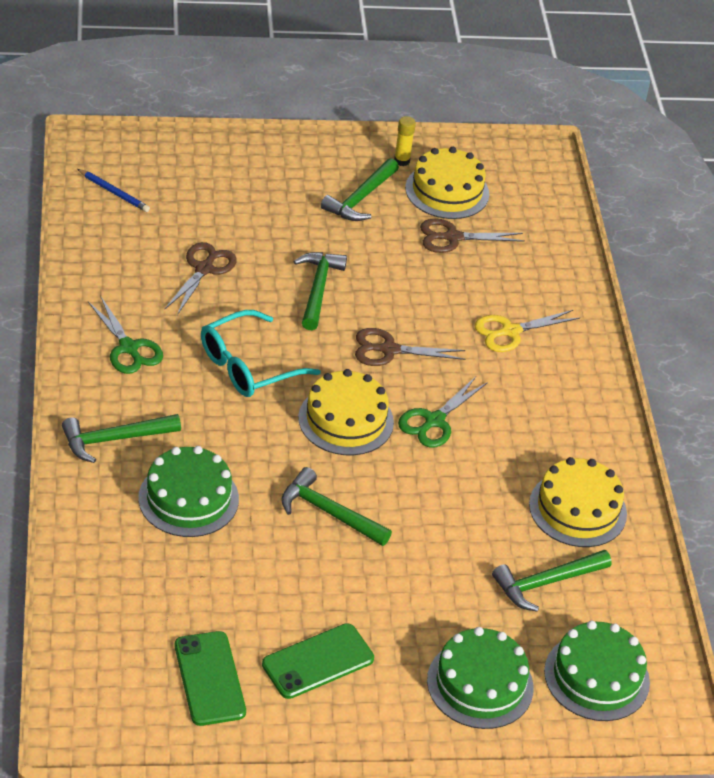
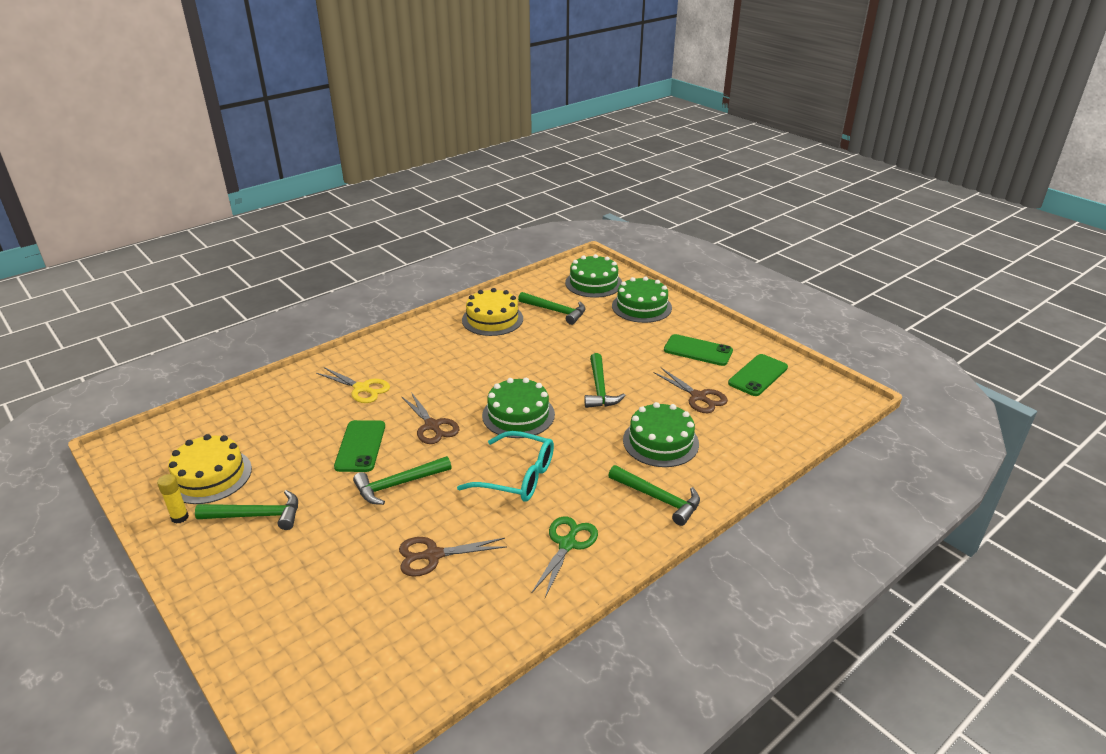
camera: 120 degrees left, 10 degrees down
blue pencil [77,169,150,212] -> none
yellow cake [298,369,394,455] -> green cake [482,378,555,438]
green scissors [398,377,488,448] -> none
brown scissors [420,219,525,253] -> brown scissors moved to [653,368,728,413]
none -> green phone [334,420,385,472]

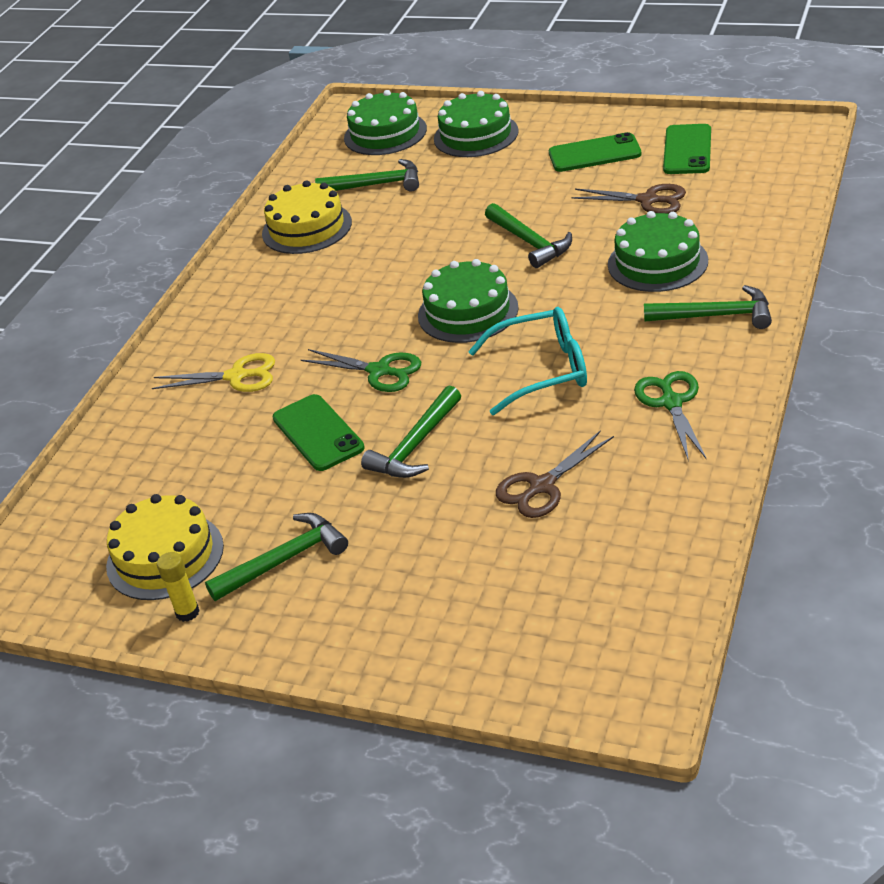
camera: 25 degrees left, 5 degrees up
brown scissors [401,392,459,444] -> green scissors [301,349,421,392]

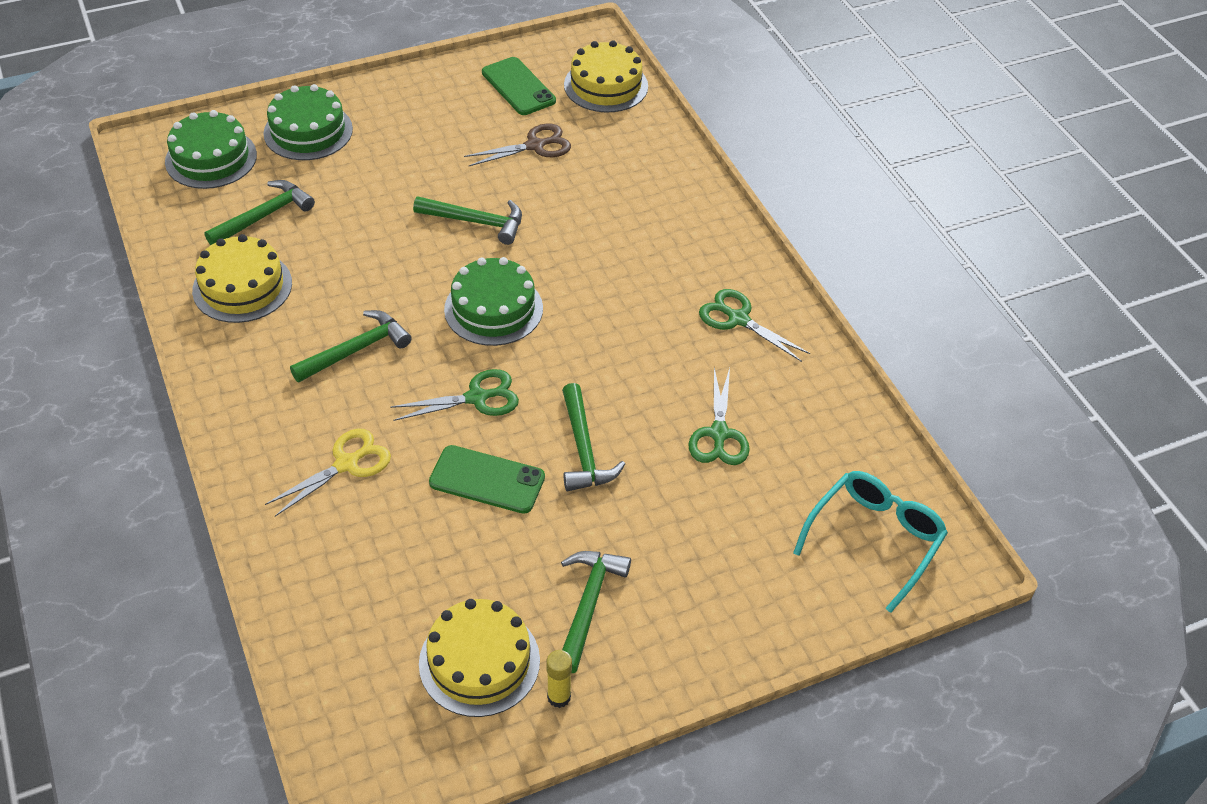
camera: 50 degrees left, 10 degrees up
turquoise glasses [468,307,587,415] -> turquoise glasses moved to [793,471,948,613]
brown scissors [496,430,614,518] -> green scissors [688,368,750,465]
green phone [549,132,642,172] -> none
green cake [608,211,708,292] -> none
green hammer [644,285,772,329] -> green hammer moved to [290,310,412,382]
none -> yellow cake [564,40,648,113]

